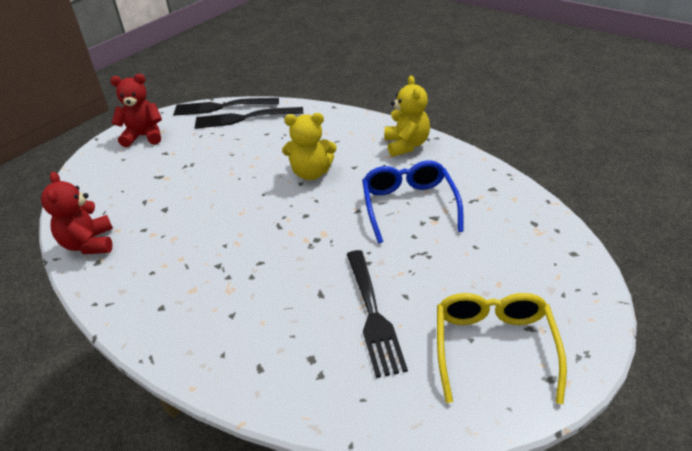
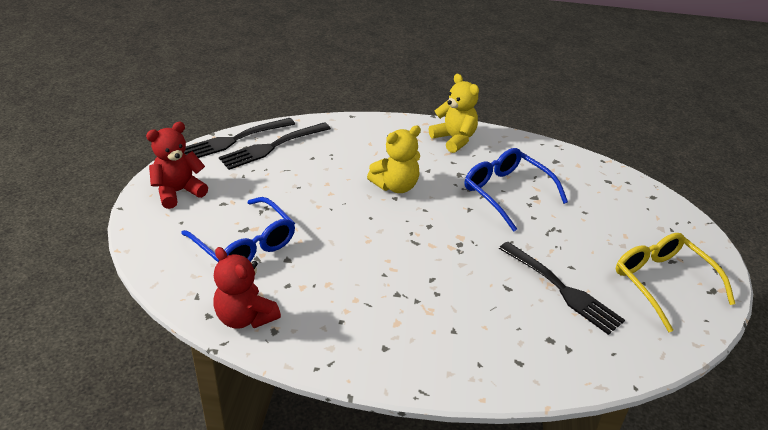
camera: 35 degrees left, 0 degrees up
none -> blue glasses [181,197,295,262]

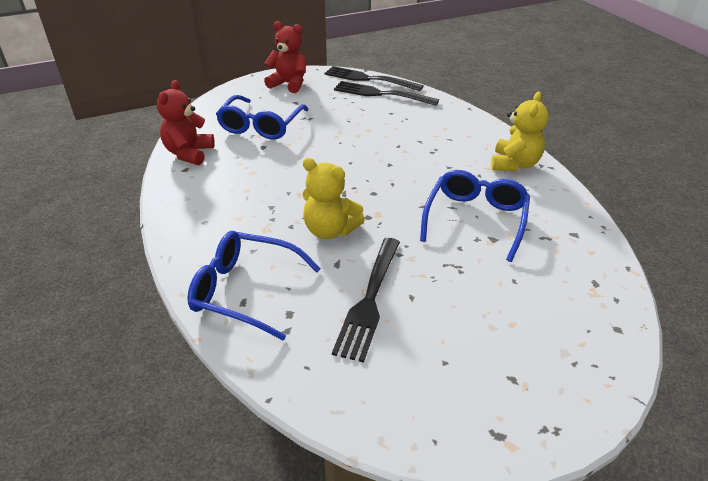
camera: 60 degrees right, 0 degrees up
yellow teddy bear [367,125,421,193] -> yellow teddy bear moved to [302,158,365,239]
yellow glasses [616,233,735,332] -> none
none -> blue glasses [187,231,321,341]

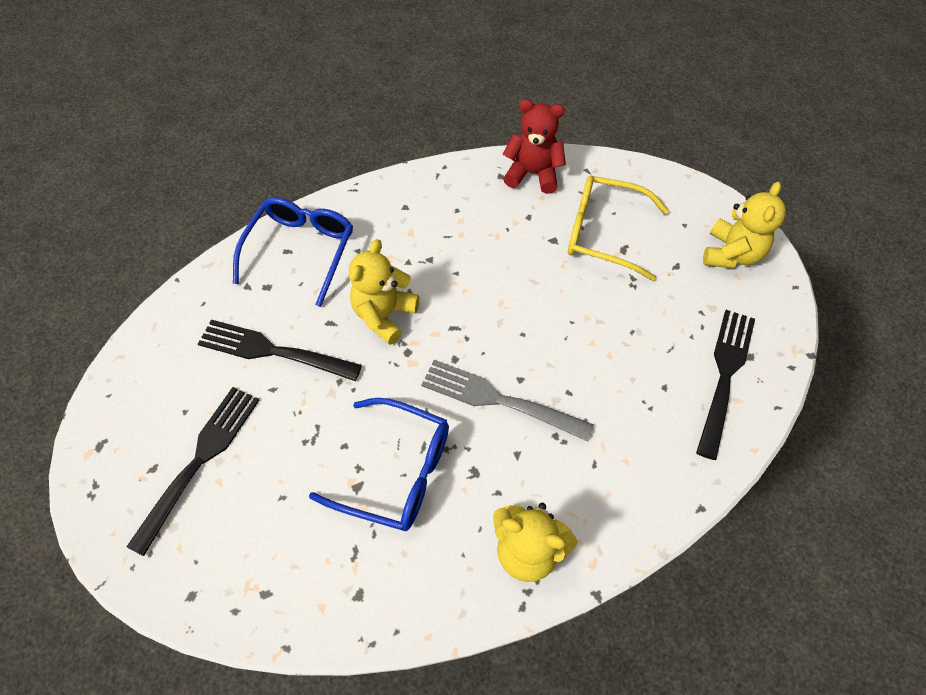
camera: 90 degrees right, 20 degrees up
blue glasses [216,95,309,140] -> yellow glasses [568,175,669,281]
red teddy bear [264,21,306,93] -> yellow teddy bear [703,182,786,268]
black fork [324,66,424,91] -> black fork moved to [127,387,259,556]
none -> grey fork [421,360,594,442]

